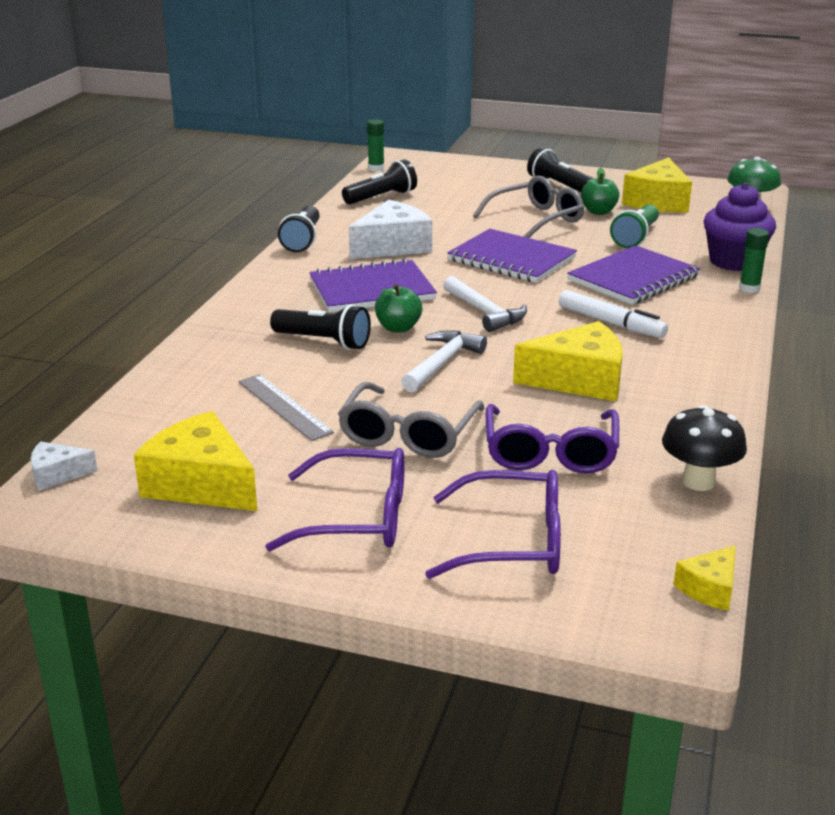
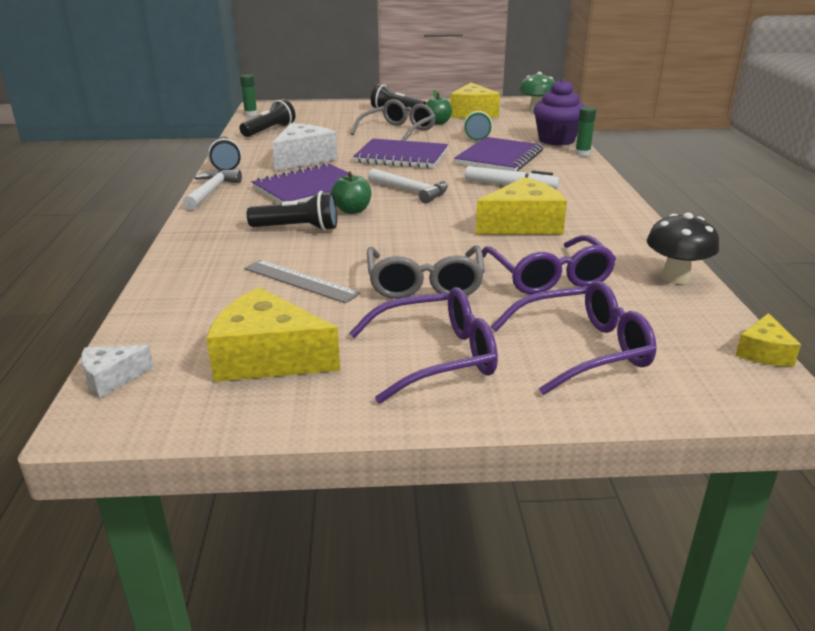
camera: 20 degrees left, 0 degrees up
white hammer [401,330,487,392] -> white hammer moved to [183,169,242,210]

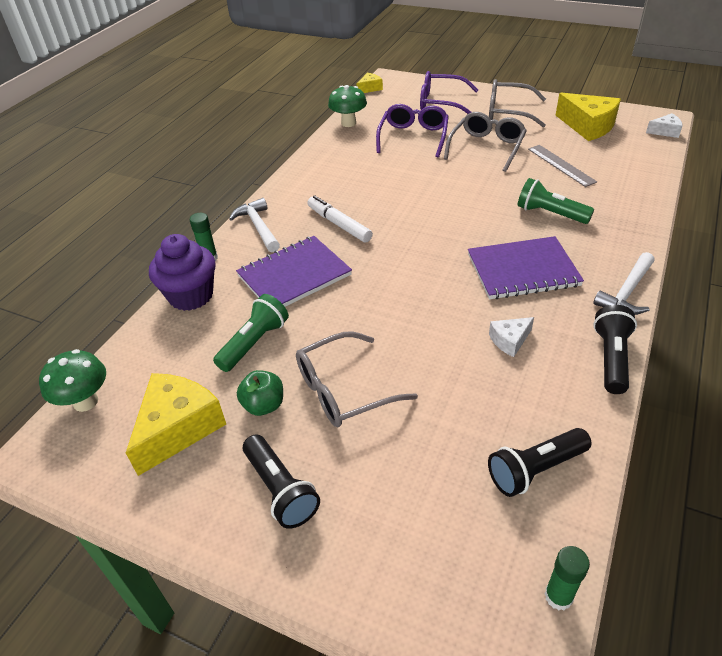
camera: 150 degrees left, 15 degrees up
black flashlight [247,191,337,231] -> green flashlight [518,178,594,224]
white cheese [272,123,337,171] -> white cheese [489,317,534,357], size x0.51
green apple [331,171,371,214] -> none
purple glasses [349,287,498,404] -> grey glasses [489,79,546,127]
purple notebook [353,139,448,169] -> none
white hammer [368,168,448,203] -> white hammer moved to [229,198,280,252]
yellow cheese [476,177,567,235] -> none
black mushroom [647,213,719,284] -> green mushroom [328,85,367,127]

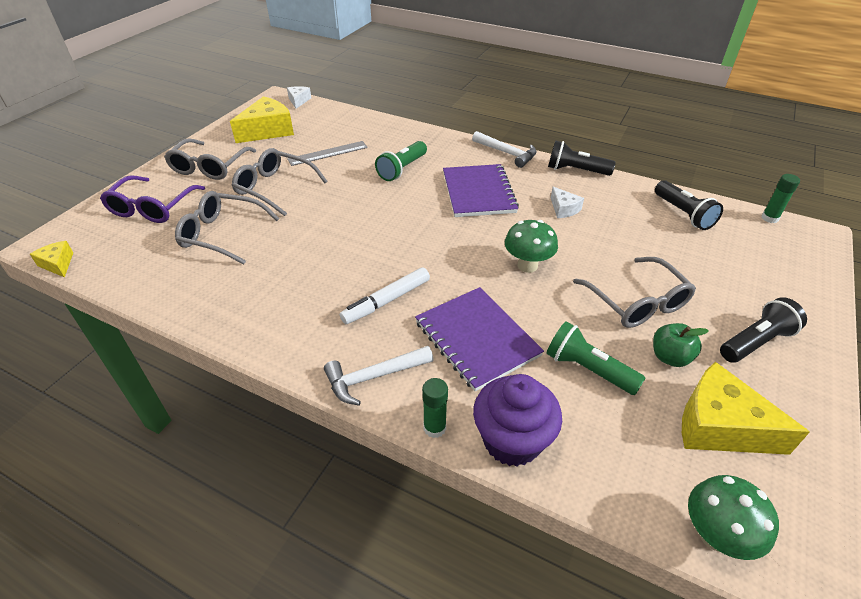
camera: 90 degrees left, 0 degrees up
green mushroom [328,85,367,127] -> green mushroom moved to [505,220,558,273]
purple glasses [376,104,449,157] -> grey glasses [175,191,279,264]

